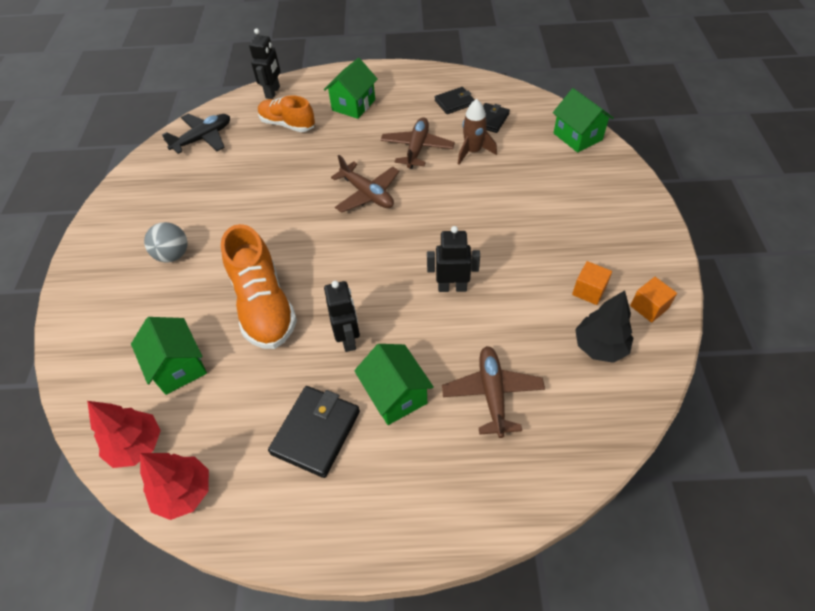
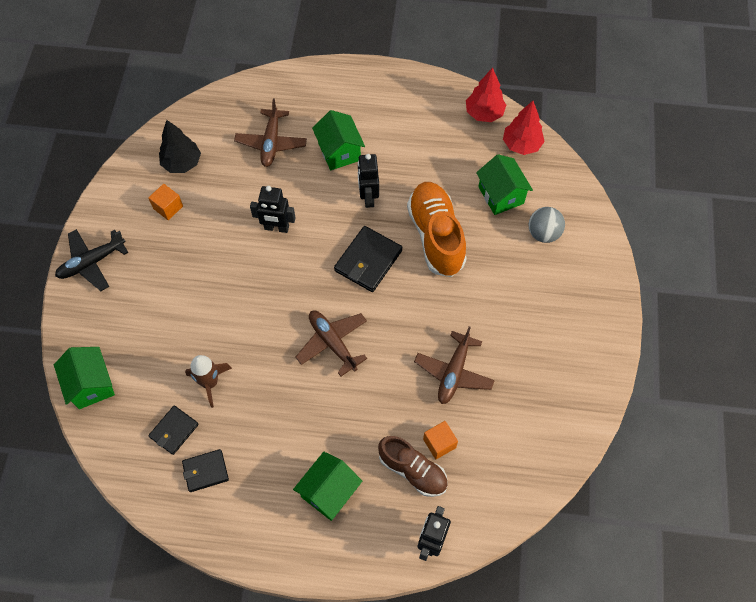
camera: 175 degrees left, 10 degrees up
grey ball [144,222,187,263] -> grey ball moved to [529,207,565,243]
black plane [162,114,230,154] -> black plane moved to [55,229,128,291]
orange shoe [258,95,315,132] -> brown shoe [378,436,448,497]
black wallet [268,386,360,478] -> black wallet moved to [334,226,402,292]
brown plane [380,117,455,169] -> brown plane moved to [414,326,495,404]
orange cube [630,277,677,323] -> orange cube moved to [423,421,458,459]

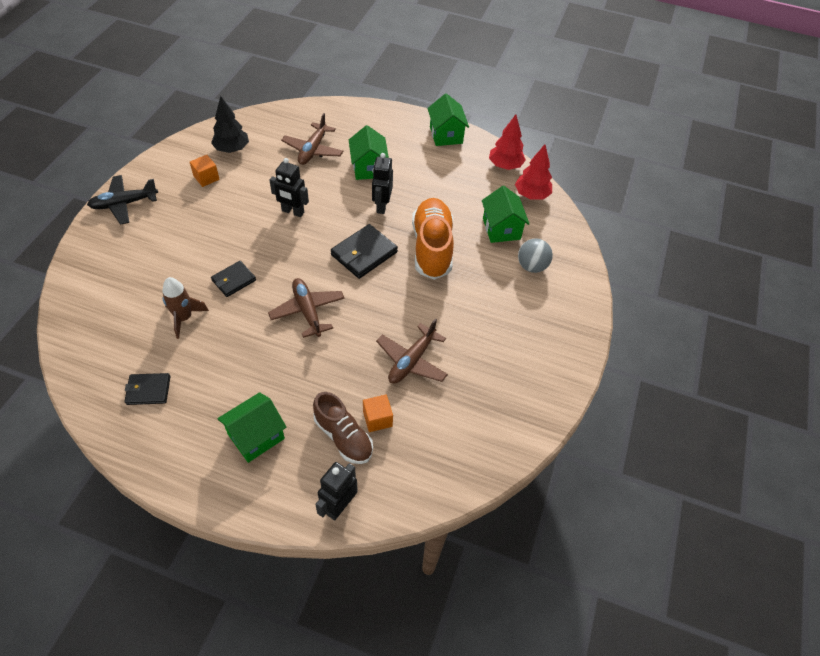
camera: 10 degrees right, 10 degrees down
green house [54,347,115,409] -> green house moved to [427,93,469,146]
black wallet [148,406,199,455] -> black wallet moved to [211,261,256,297]

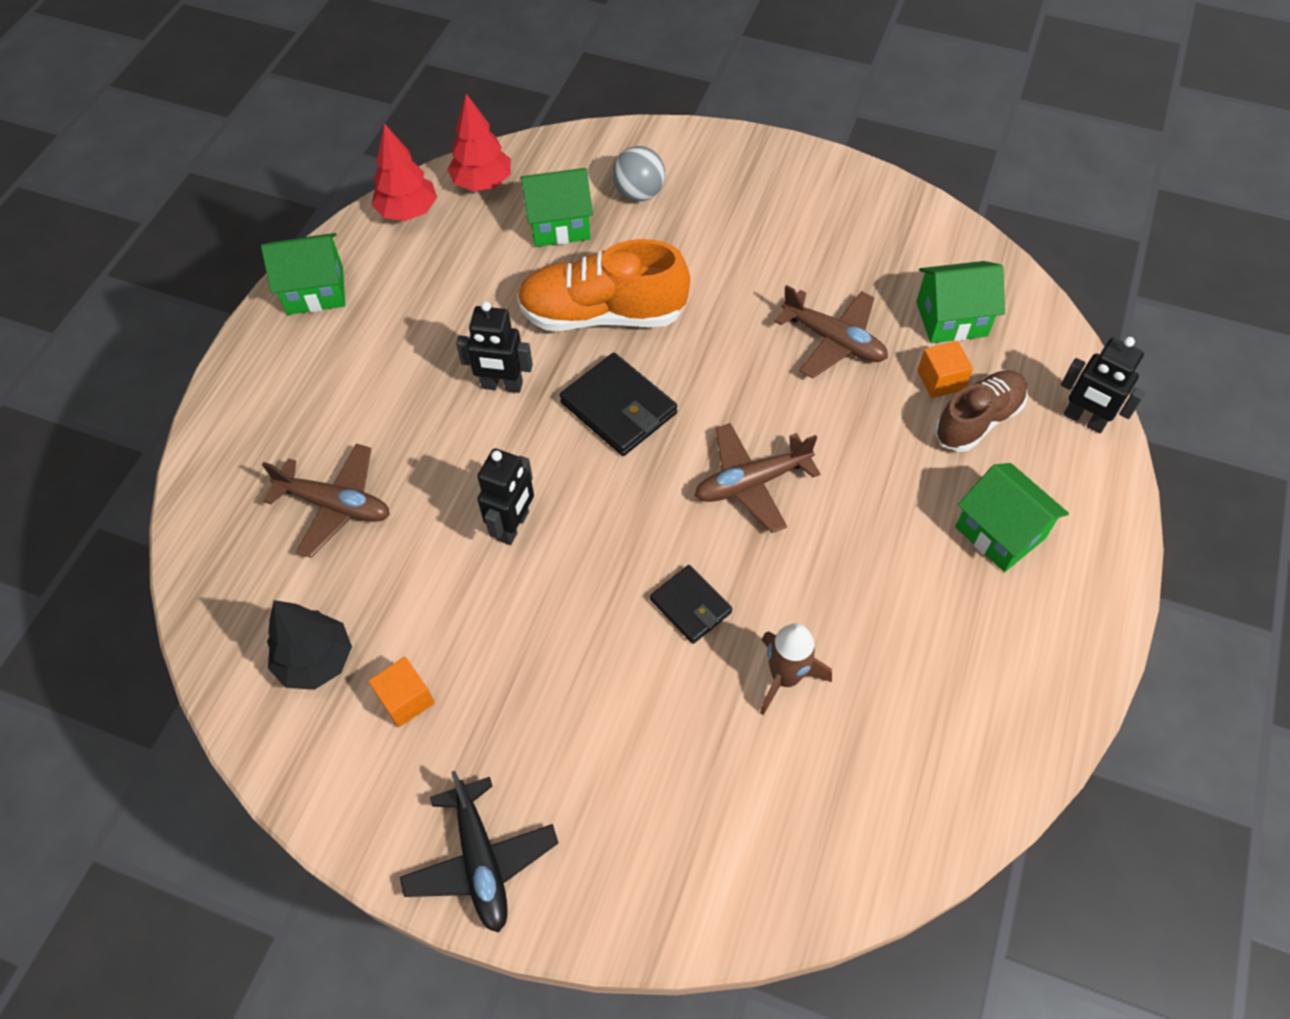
camera: 85 degrees left, 5 degrees up
black wallet [124,373,171,405] -> none
green house [349,125,389,180] -> green house moved to [916,261,1005,343]

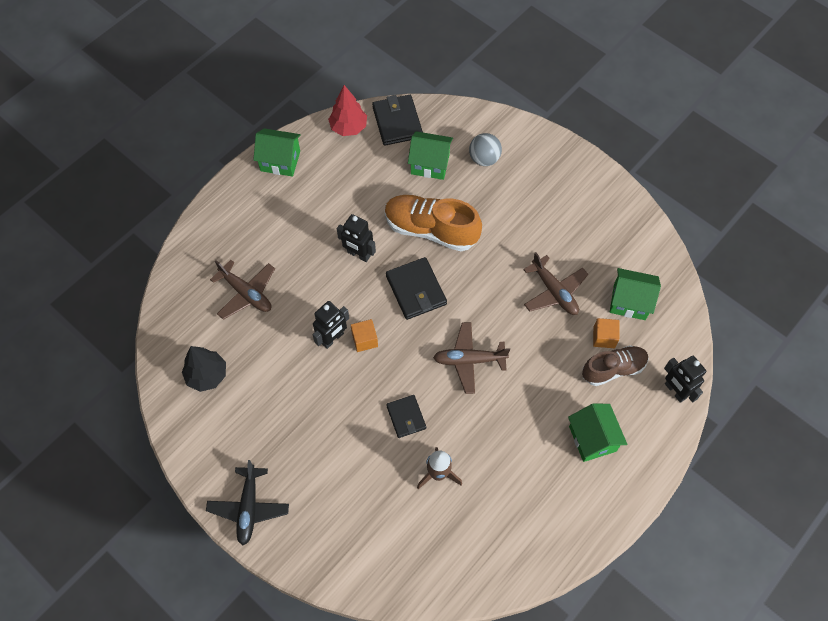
camera: 20 degrees right, 5 degrees up
orange cube [368,657,434,727] -> orange cube moved to [351,319,378,352]
red tree [447,94,511,191] -> black wallet [372,95,423,146]

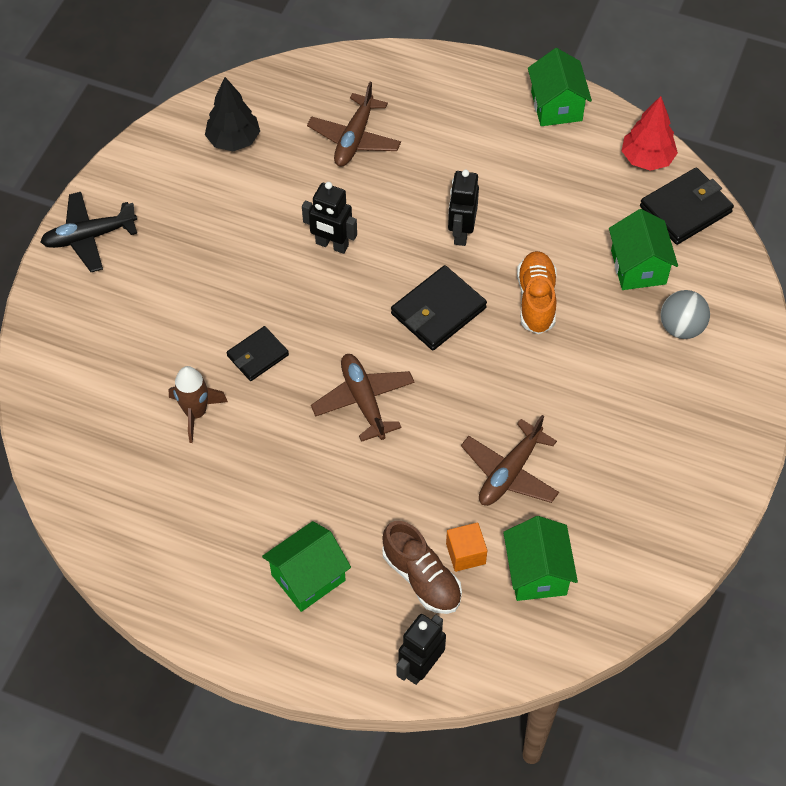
camera: 70 degrees right, 5 degrees down
orange cube [351,319,378,352] -> none
orange shoe [385,195,482,251] -> orange shoe [517,251,557,334], size x0.66

